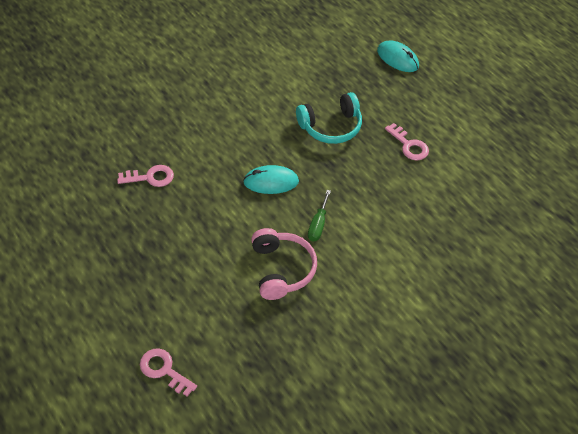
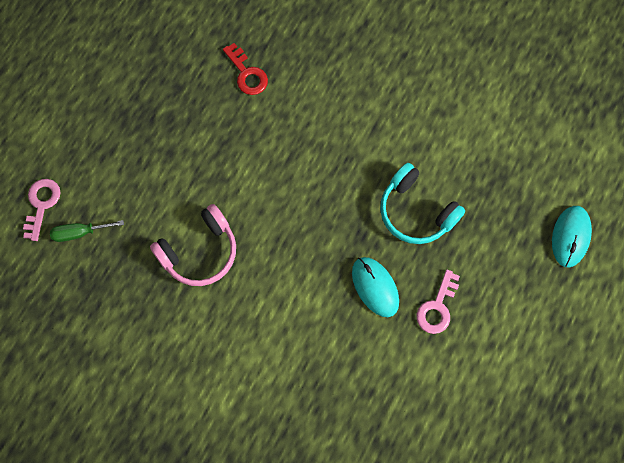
camera: 65 degrees right, 20 degrees up
pink key [117,165,174,187] -> red key [223,43,268,95]
turquoise mouse [243,165,299,194] -> turquoise mouse moved to [352,257,399,317]
green screwdriver [308,190,331,241] -> green screwdriver moved to [50,220,124,242]

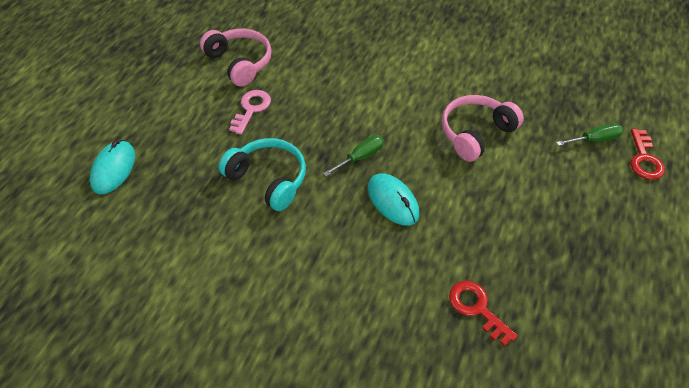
camera: 175 degrees right, 20 degrees down
pink key [23,179,61,241] -> red key [631,129,665,180]
turquoise mouse [352,257,399,317] -> turquoise mouse moved to [368,173,419,226]
none -> pink headphones [200,29,272,87]
none -> green screwdriver [323,135,384,176]

